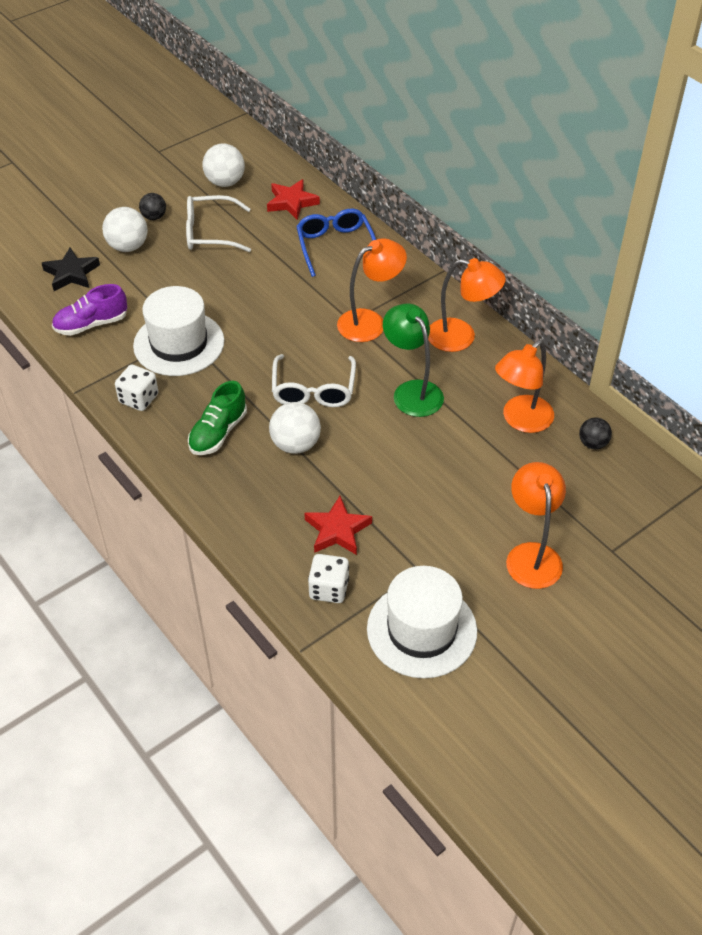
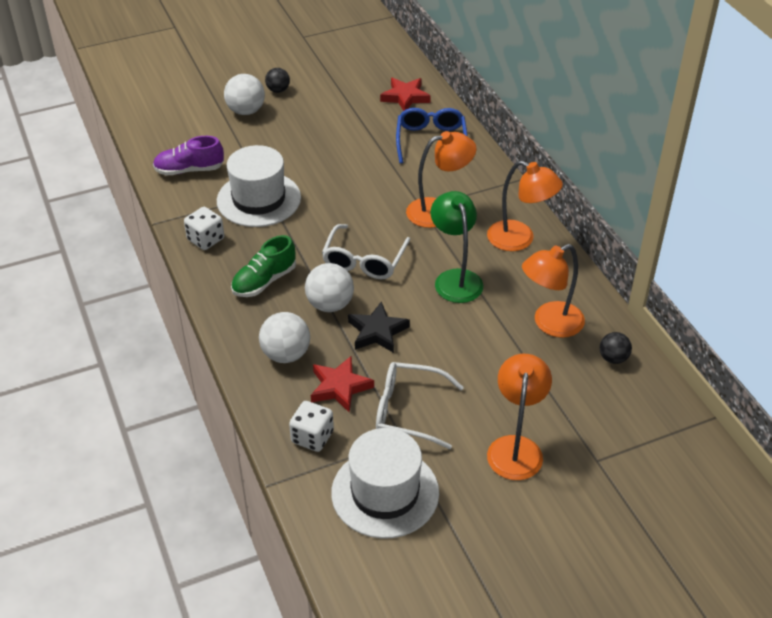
camera: 15 degrees right, 5 degrees down
black star [42,248,100,291] -> black star moved to [348,301,410,353]
white glasses [186,195,251,252] -> white glasses moved to [376,362,464,449]
white ball [202,143,245,187] -> white ball moved to [259,312,310,363]

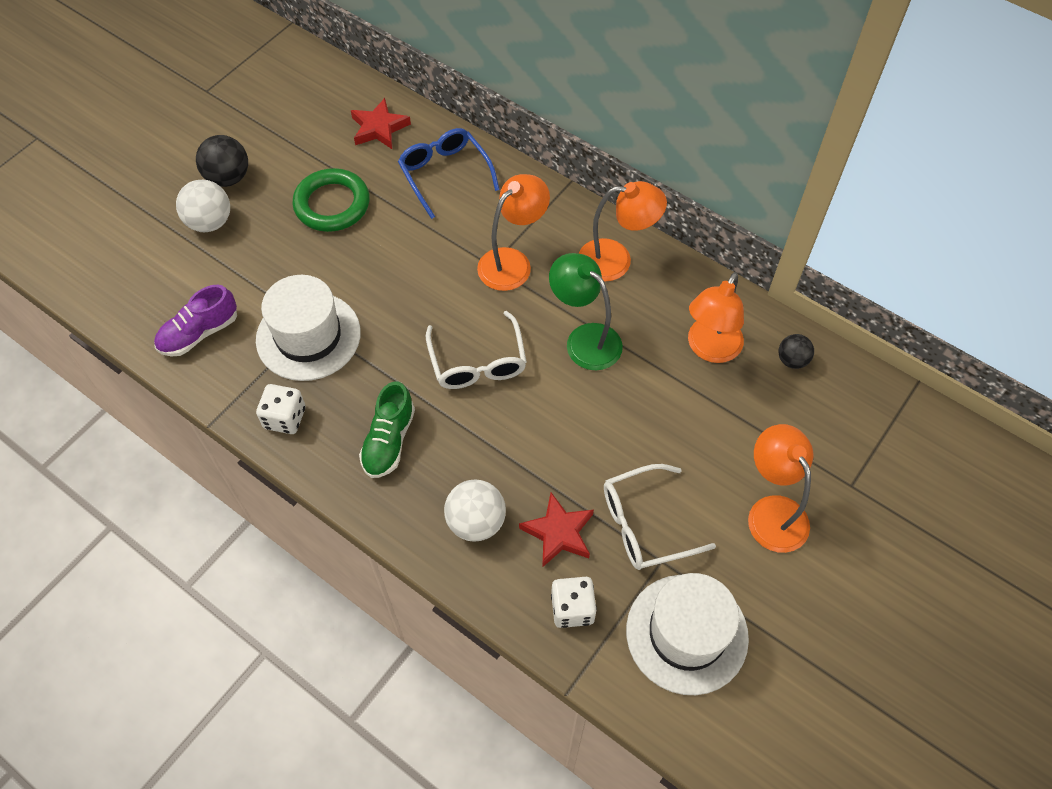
camera: 30 degrees left, 15 degrees up
black ball [265,68,290,93] -> black ball [196,135,248,187], size x1.61
white ball [305,263,354,312] -> none
black star [348,301,410,353] -> none
none -> green ring [292,168,370,232]

